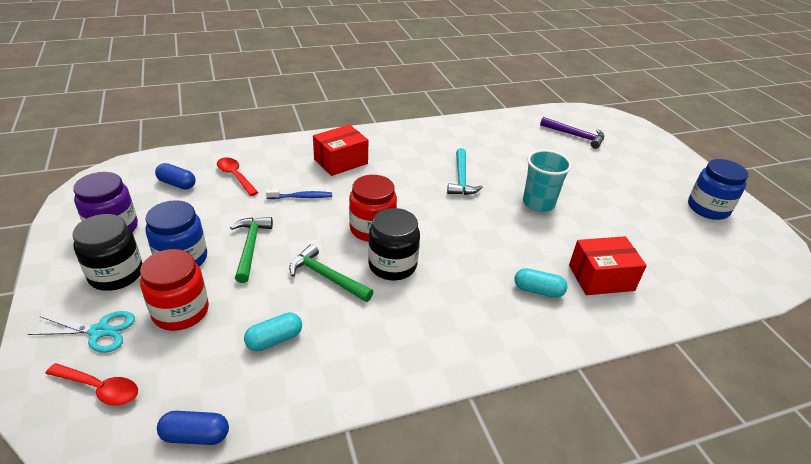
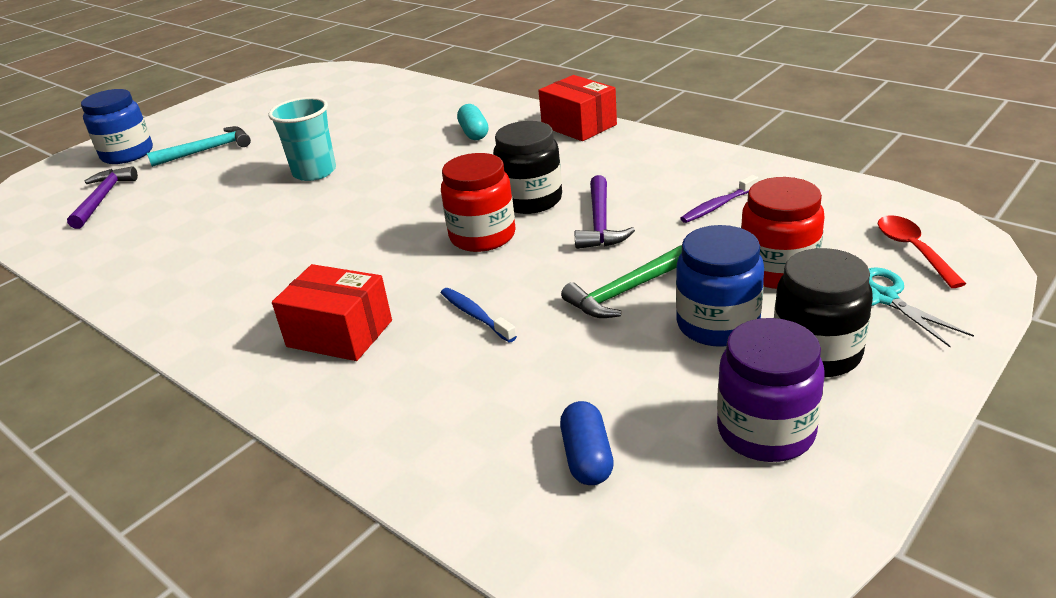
camera: 115 degrees left, 5 degrees down
blue capsule [157,411,229,445] -> none
red spoon [217,157,259,196] -> none
turquoise capsule [244,312,302,351] -> purple toothbrush [680,175,758,223]
green hammer [289,244,373,302] -> purple hammer [575,175,635,249]
turquoise hammer [447,148,483,195] -> turquoise hammer moved to [147,126,251,167]
red box [569,236,647,295] -> red box moved to [538,75,617,141]
blue jar [688,159,748,220] -> blue jar moved to [81,89,153,164]

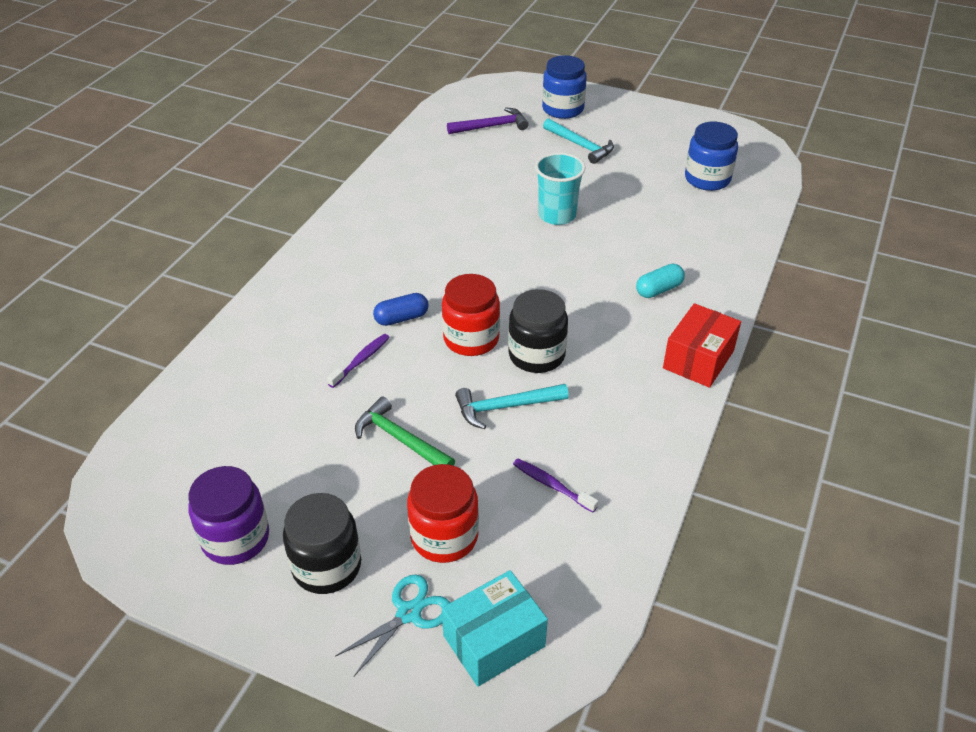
camera: 70 degrees right, 10 degrees up
red box [272,264,392,361] -> none
blue toothbrush [441,288,517,342] -> purple toothbrush [327,334,390,388]
blue capsule [560,401,614,485] -> blue capsule moved to [373,293,429,326]
purple hammer [575,175,635,249] -> turquoise hammer [455,384,569,429]
blue jar [676,225,764,346] -> blue jar moved to [685,122,738,191]
red spoon [878,215,966,288] -> turquoise box [442,570,548,687]

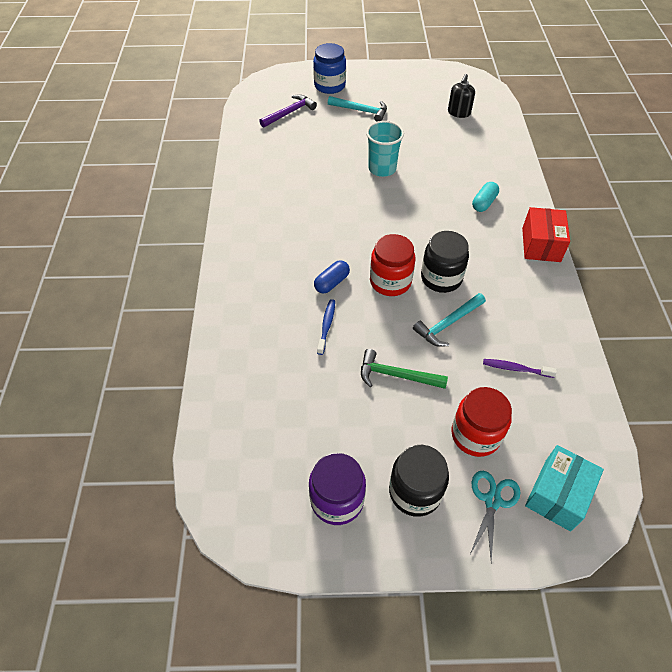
camera: 25 degrees left, 10 degrees up
purple toothbrush [327,334,390,388] -> blue toothbrush [317,299,335,355]
blue jar [685,122,738,191] -> black soap dispenser [448,74,475,118]

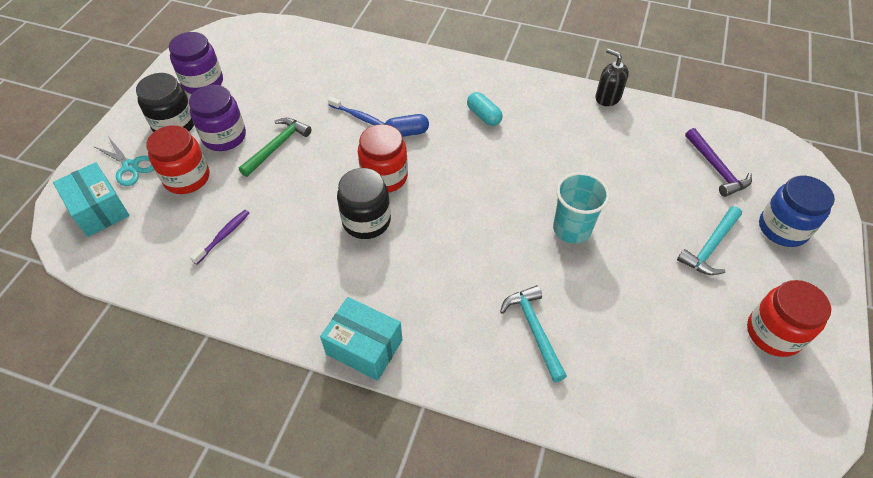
camera: 110 degrees right, 0 degrees up
blue capsule [314,260,350,293] -> blue capsule turned 75 degrees counterclockwise [384,114,429,137]
turquoise hammer [413,293,486,347] -> turquoise hammer moved to [500,285,567,382]
black soap dispenser [448,74,475,118] -> black soap dispenser moved to [595,49,629,106]
turquoise capsule [472,182,499,212] -> turquoise capsule moved to [467,92,503,126]
red box [522,207,570,262] -> turquoise box [320,297,402,381]
none -> purple jar [189,85,246,151]
none -> red jar [747,280,831,357]

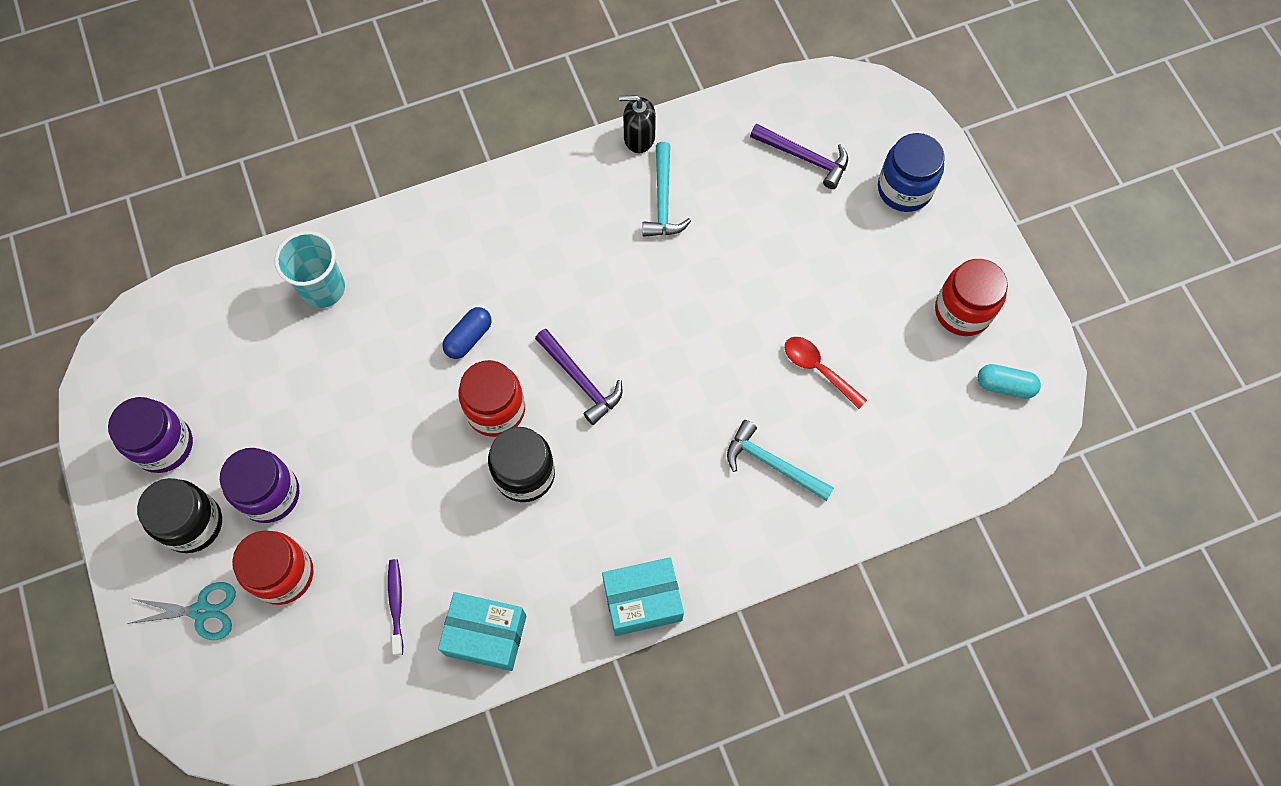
camera: 40 degrees left, 15 degrees up
turquoise box [53,162,130,237] -> turquoise box moved to [438,592,526,671]
green hammer [239,118,312,177] -> none
blue toothbrush [328,97,385,125] -> none
turquoise capsule [467,92,503,126] -> turquoise capsule moved to [978,364,1041,399]
turquoise cup [553,172,610,244] -> turquoise cup moved to [274,231,345,308]
turquoise hammer [677,206,742,275] -> turquoise hammer moved to [642,142,691,237]
none -> purple hammer [535,329,622,425]
none -> red spoon [785,337,867,409]

